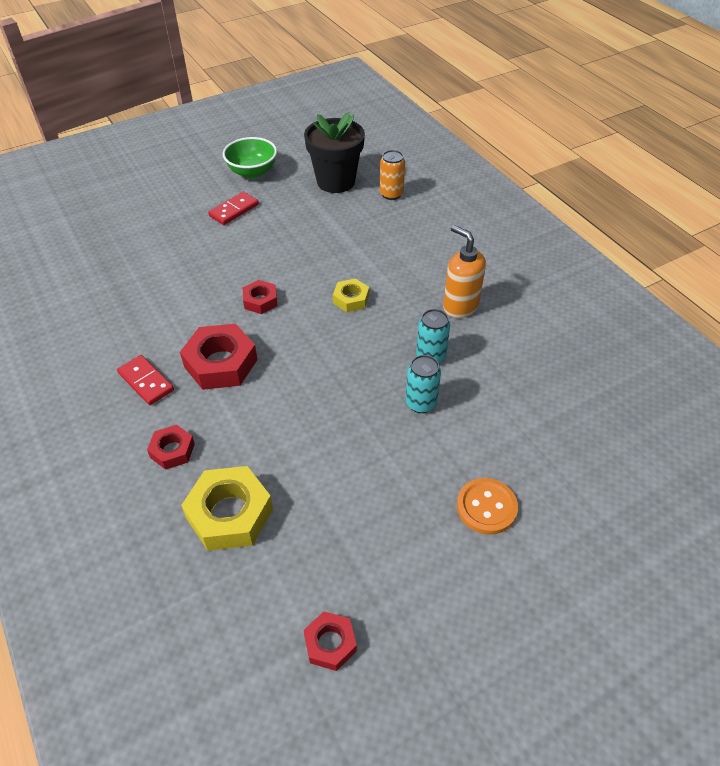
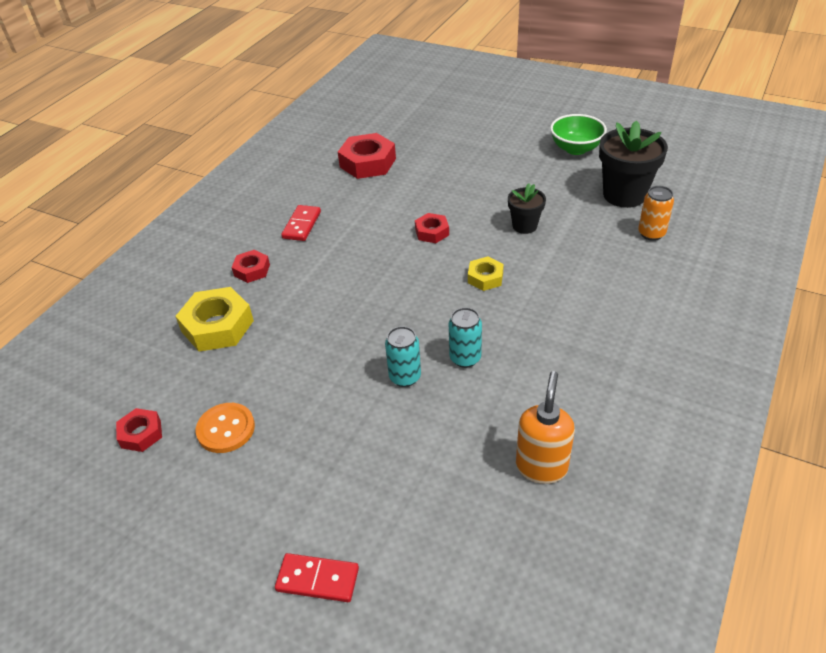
camera: 60 degrees right, 5 degrees down
red nut [180,324,258,390] -> red nut moved to [338,133,396,179]
red domino [208,191,259,225] -> red domino moved to [275,553,359,602]
orange soap dispenser [443,225,486,318] -> orange soap dispenser moved to [516,371,575,484]
orange button [457,478,518,535] -> orange button moved to [196,403,255,453]
none -> black flower pot [508,184,546,234]

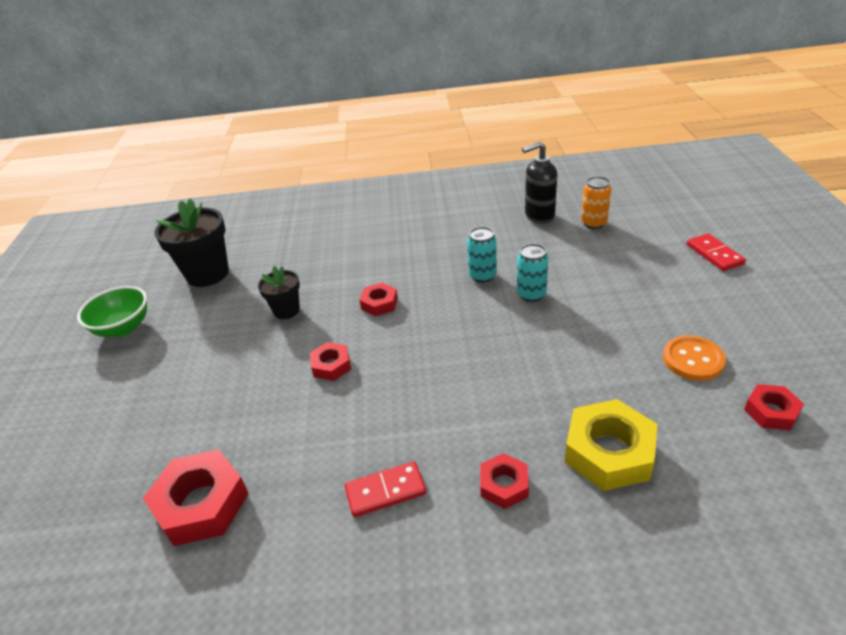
camera: 120 degrees left, 5 degrees down
yellow nut [468,256,504,291] -> red nut [360,283,398,316]
orange soap dispenser [516,371,575,484] -> black soap dispenser [522,141,557,224]
orange can [638,186,674,241] -> orange can moved to [581,176,611,229]

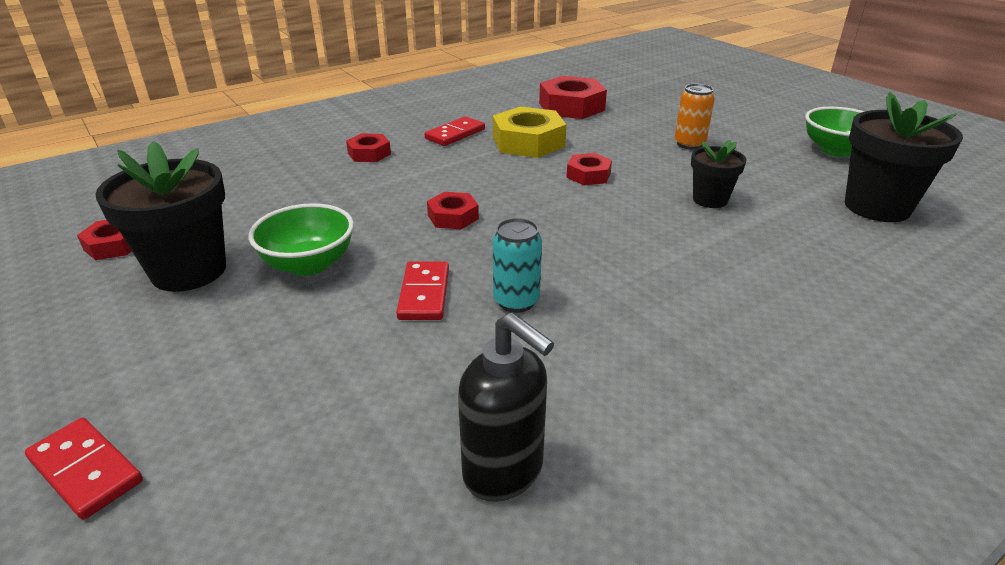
camera: 145 degrees right, 5 degrees down
red nut [360,283,398,316] -> red nut moved to [427,192,479,230]
turquoise can [517,244,548,302] -> red domino [396,261,449,320]
black soap dispenser [522,141,557,224] -> black soap dispenser turned 90 degrees clockwise [458,312,554,502]
yellow nut [565,399,657,491] -> yellow nut moved to [493,107,566,158]
orange can [581,176,611,229] -> orange can moved to [674,84,715,149]
orange button [663,335,726,381] -> black flower pot [95,141,226,292]
none -> green bowl [248,203,354,276]

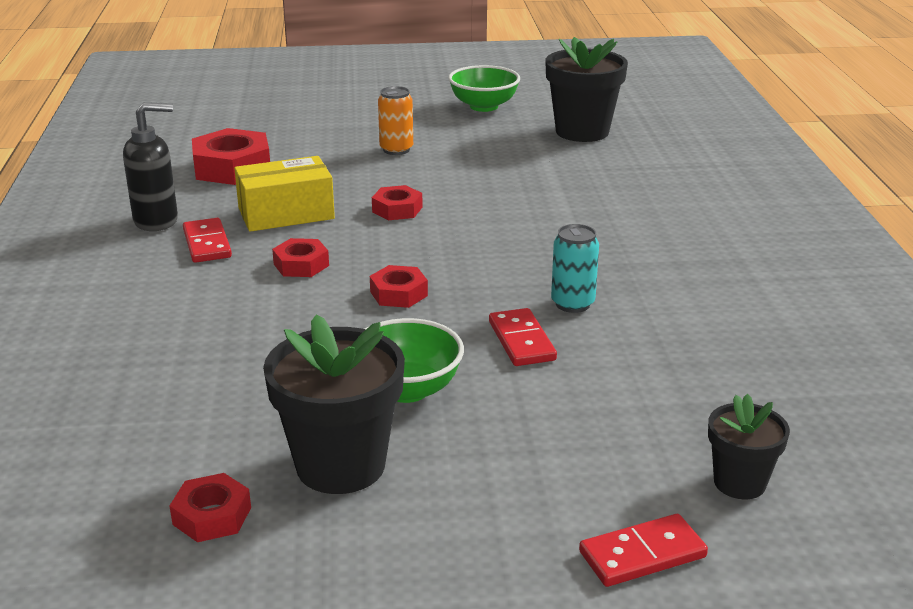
camera: 60 degrees left, 5 degrees down
red nut [346,133,391,162] -> red nut moved to [272,238,329,277]
red domino [396,261,449,320] -> red domino turned 45 degrees clockwise [489,308,557,366]
black soap dispenser [458,312,554,502] -> black soap dispenser moved to [123,102,178,231]
yellow nut [493,107,566,158] -> yellow box [234,156,335,232]
black flower pot [691,140,747,208] -> black flower pot moved to [708,394,790,499]

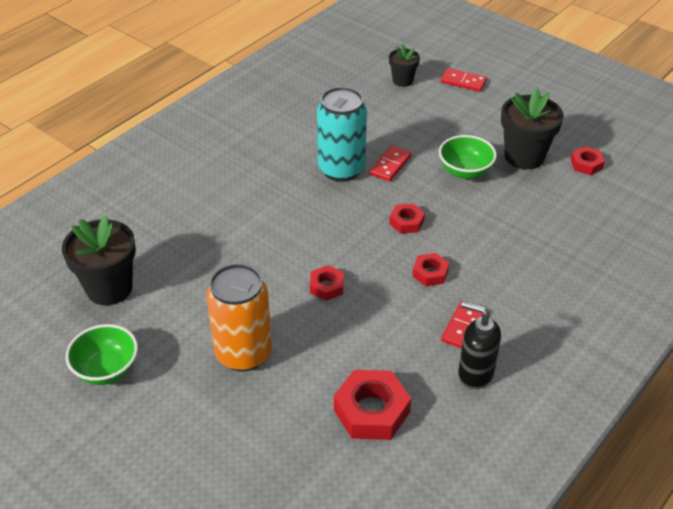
camera: 135 degrees left, 15 degrees up
yellow box [234,156,335,232] -> none
orange can [378,86,413,155] -> orange can [206,264,272,372], size x1.92
turquoise can [551,224,599,313] -> turquoise can [317,87,367,182], size x1.92

